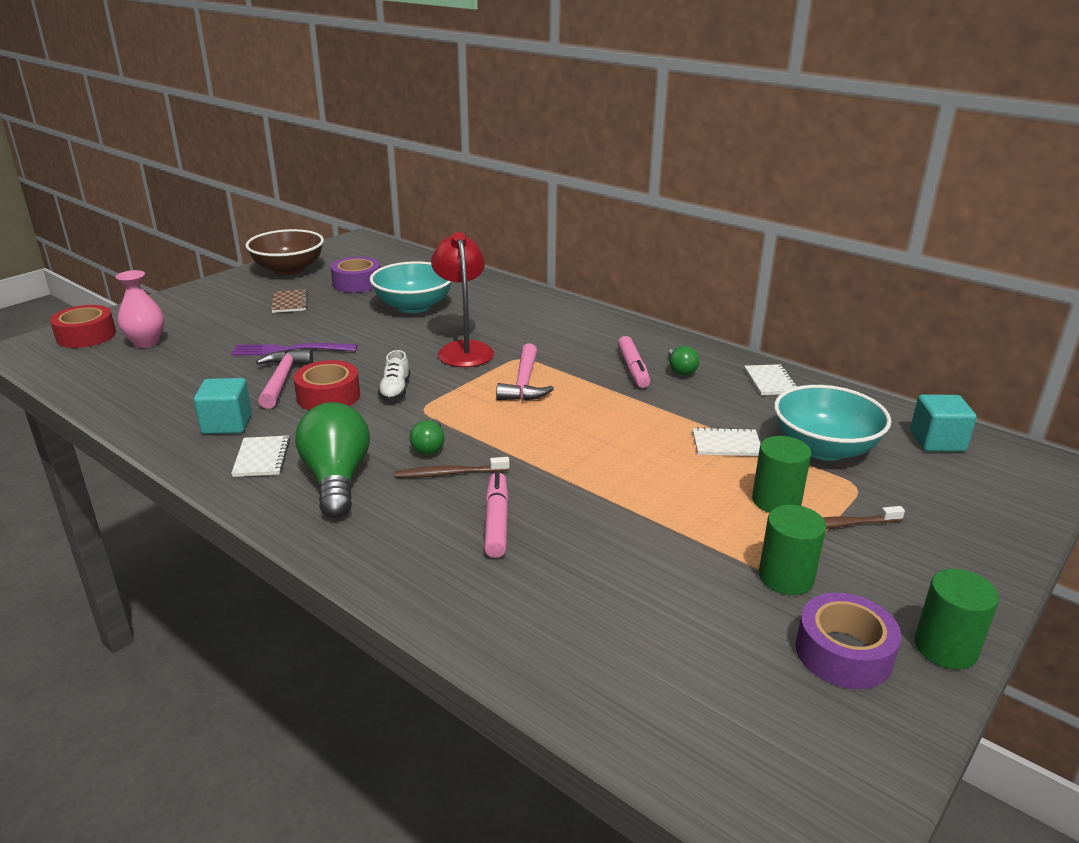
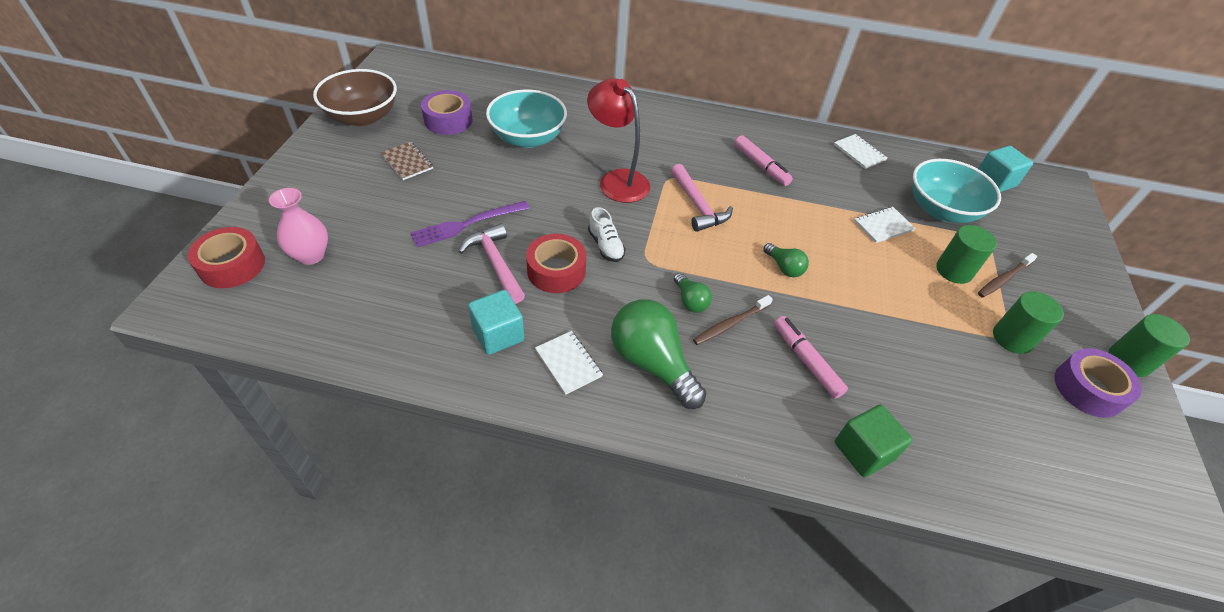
camera: 30 degrees left, 20 degrees up
green light bulb [668,346,699,375] -> green light bulb moved to [763,243,809,277]
none -> green cube [835,405,913,477]

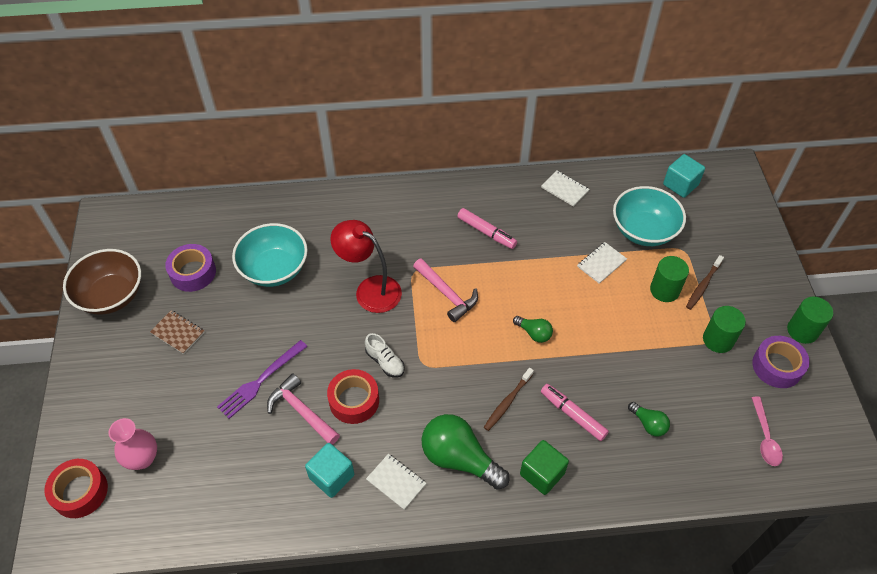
camera: 15 degrees left, 5 degrees up
green light bulb [674,273,712,313] -> green light bulb moved to [628,402,670,436]
green cube [835,405,913,477] -> green cube moved to [520,440,569,495]
none -> pink spoon [751,397,783,466]

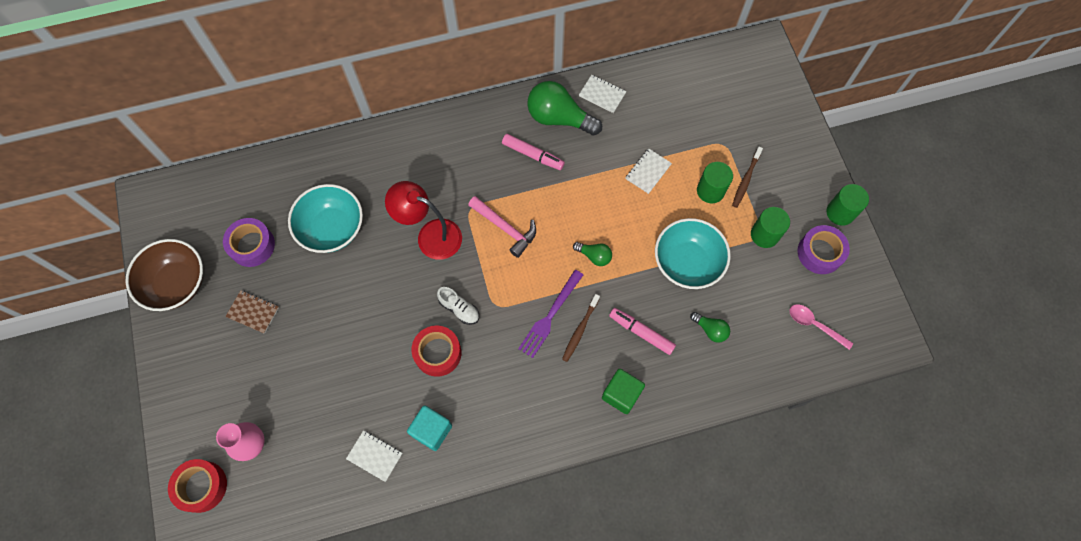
camera: 10 degrees left, 15 degrees up
purple fork [217,340,308,419] -> purple fork moved to [518,270,583,358]
pink hammer [267,373,340,445] -> none
white notebook [366,454,426,510] -> white notebook moved to [346,430,403,482]
green light bulb [422,414,510,490] -> green light bulb moved to [527,81,602,136]
turquoise bowl [613,186,686,246] -> turquoise bowl moved to [655,218,731,289]
turquoise cube [663,154,705,198] -> none
pink spoon [751,397,783,466] -> pink spoon turned 135 degrees clockwise [789,304,853,350]

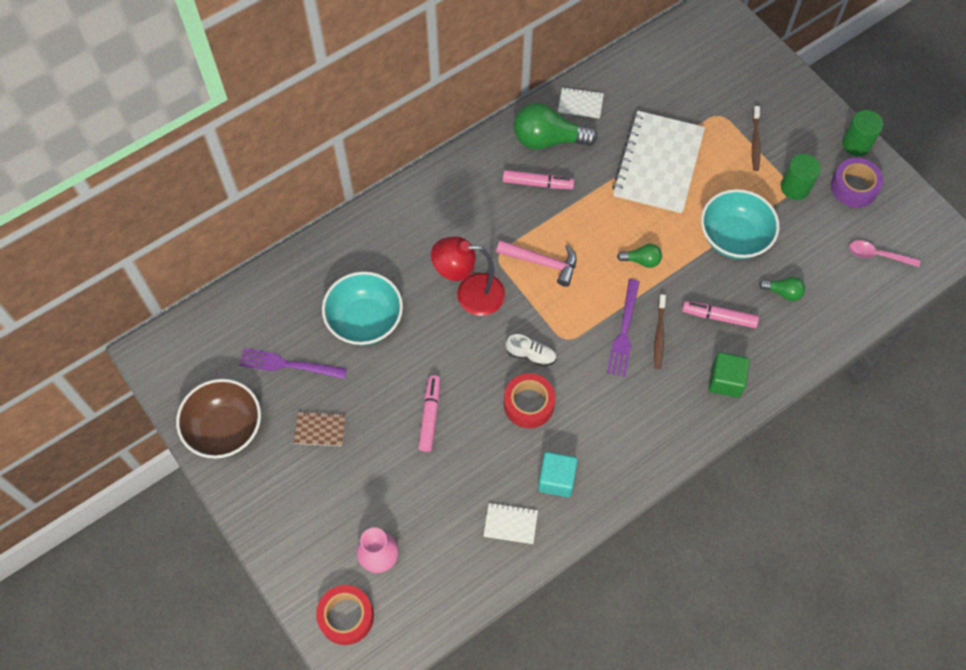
camera: 20 degrees left, 5 degrees down
purple tape [223,218,275,267] -> purple fork [239,348,347,379]
white notebook [626,148,672,194] -> white notebook [612,111,705,213], size x2.35
green cylinder [697,162,733,203] -> none
none -> pink marker [418,375,440,452]

